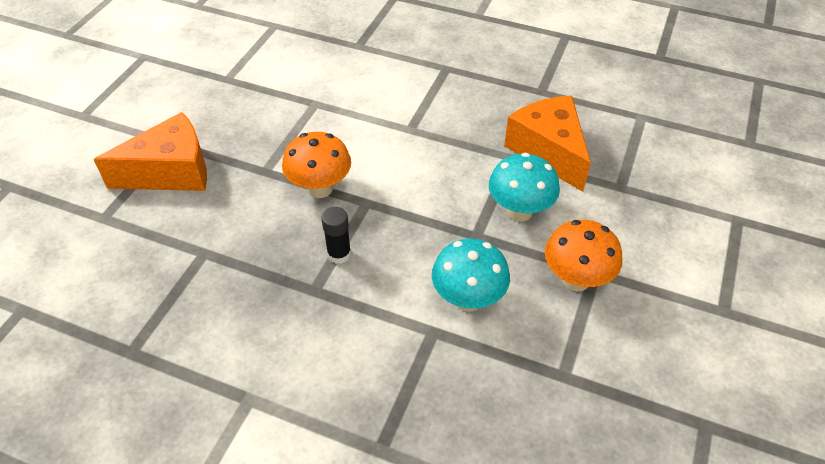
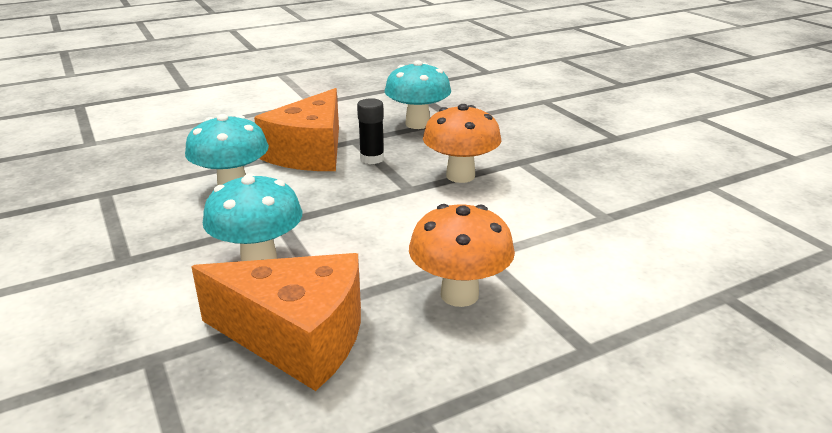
camera: 130 degrees right, 20 degrees down
orange cheese [93,112,207,191] -> orange cheese moved to [254,88,339,171]
orange mushroom [545,220,622,292] -> orange mushroom moved to [409,204,515,307]
none -> turquoise mushroom [385,60,451,129]

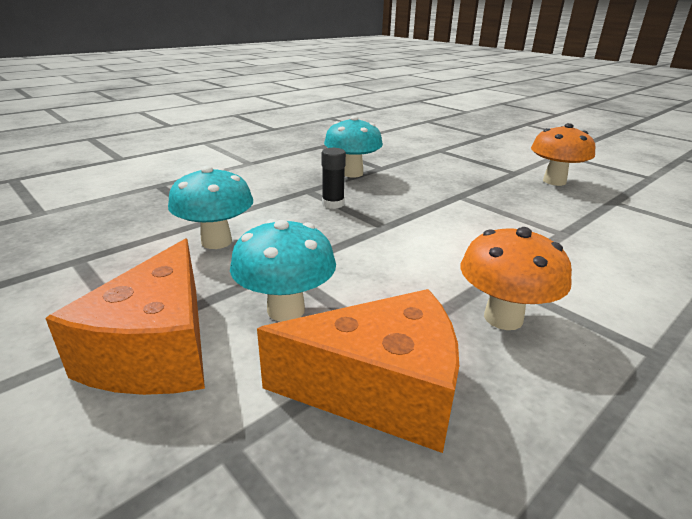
camera: 15 degrees left, 0 degrees up
orange cheese [254,88,339,171] -> orange cheese moved to [45,238,205,395]
orange mushroom [423,104,501,183] -> orange mushroom moved to [531,123,595,186]

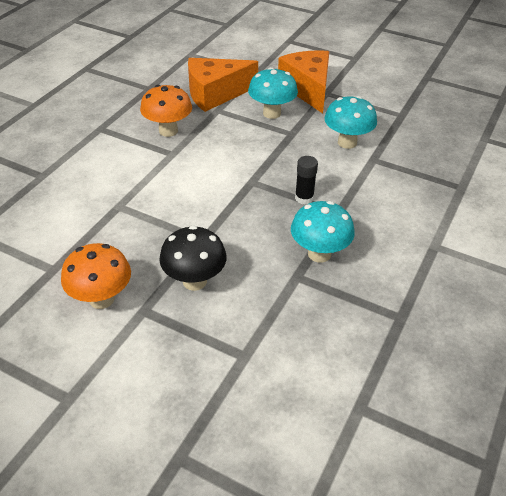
camera: 160 degrees right, 15 degrees up
none -> black mushroom [159,226,227,291]

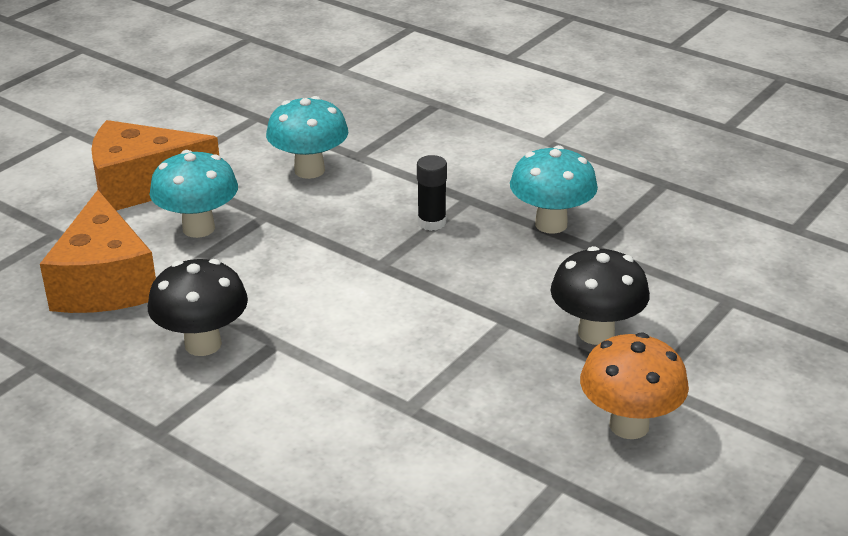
camera: 80 degrees left, 10 degrees down
orange mushroom [140,85,192,137] -> black mushroom [148,259,248,356]

